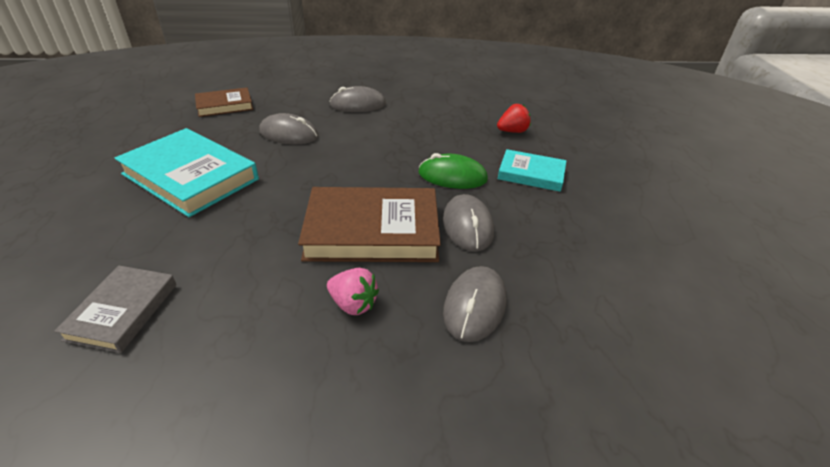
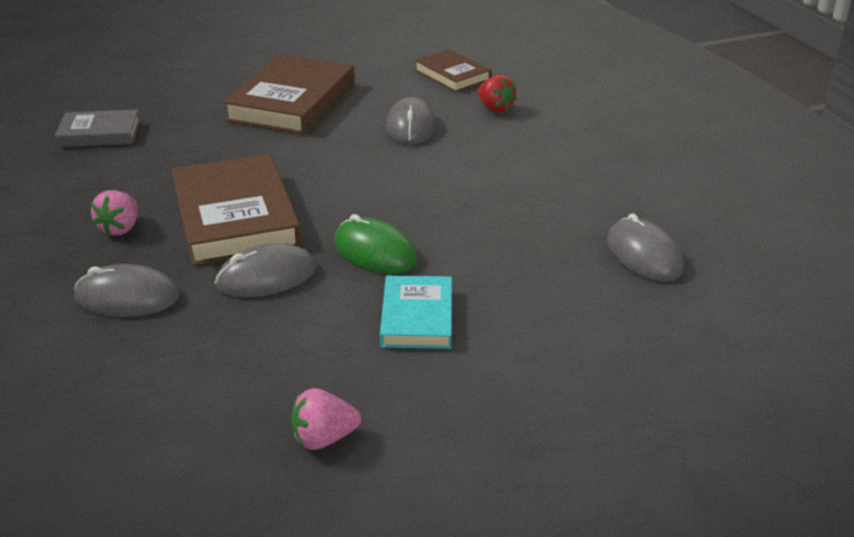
camera: 75 degrees right, 5 degrees down
turquoise book [114,128,259,217] -> brown book [223,54,355,135]
grey mouse [329,86,386,112] -> grey mouse moved to [607,213,683,282]
green mouse [418,153,488,189] -> green mouse turned 45 degrees counterclockwise [334,214,418,274]
red strawberry [497,104,531,133] -> red strawberry moved to [477,75,517,113]
none -> pink strawberry [291,388,361,450]

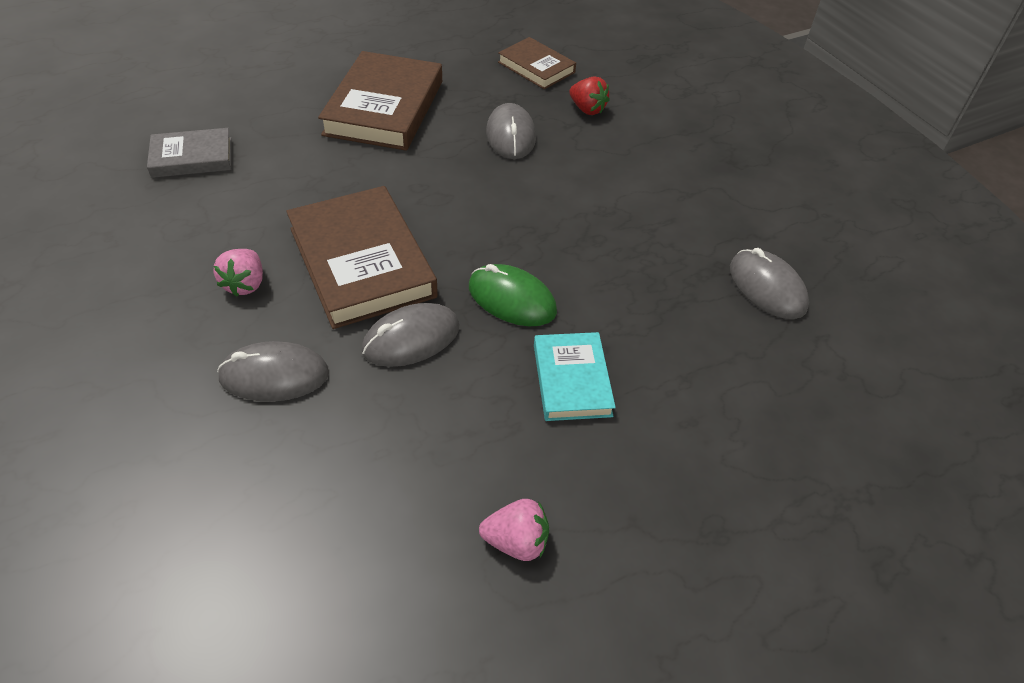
camera: 10 degrees left, 15 degrees up
pink strawberry [291,388,361,450] -> pink strawberry turned 150 degrees counterclockwise [479,499,549,561]

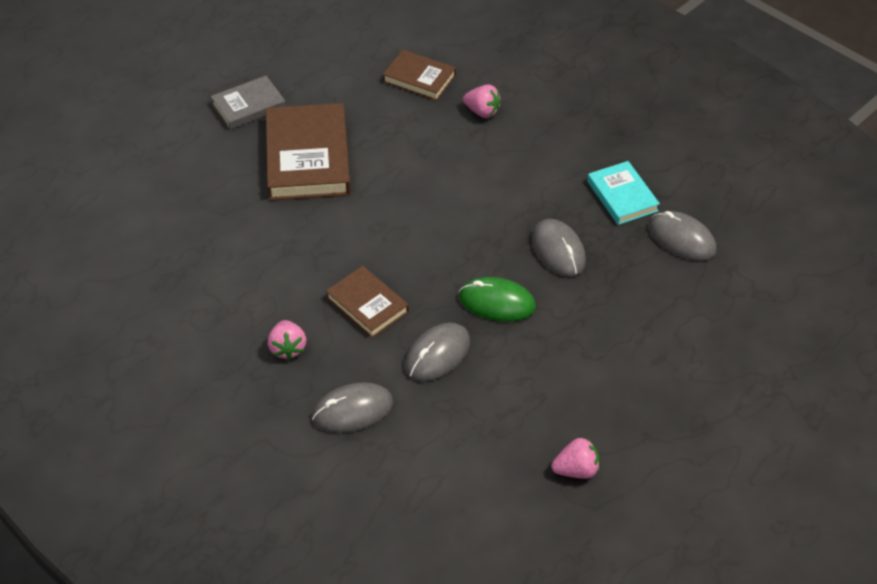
camera: 15 degrees left, 0 degrees up
grey book [147,128,232,178] -> grey book moved to [211,76,286,130]
brown book [286,186,438,329] -> brown book [326,266,409,338], size x0.57
grey mouse [486,103,536,159] -> grey mouse moved to [532,219,586,277]
turquoise book [534,332,616,421] -> turquoise book moved to [587,161,660,225]
red strawberry [569,76,610,115] -> pink strawberry [463,84,501,118]

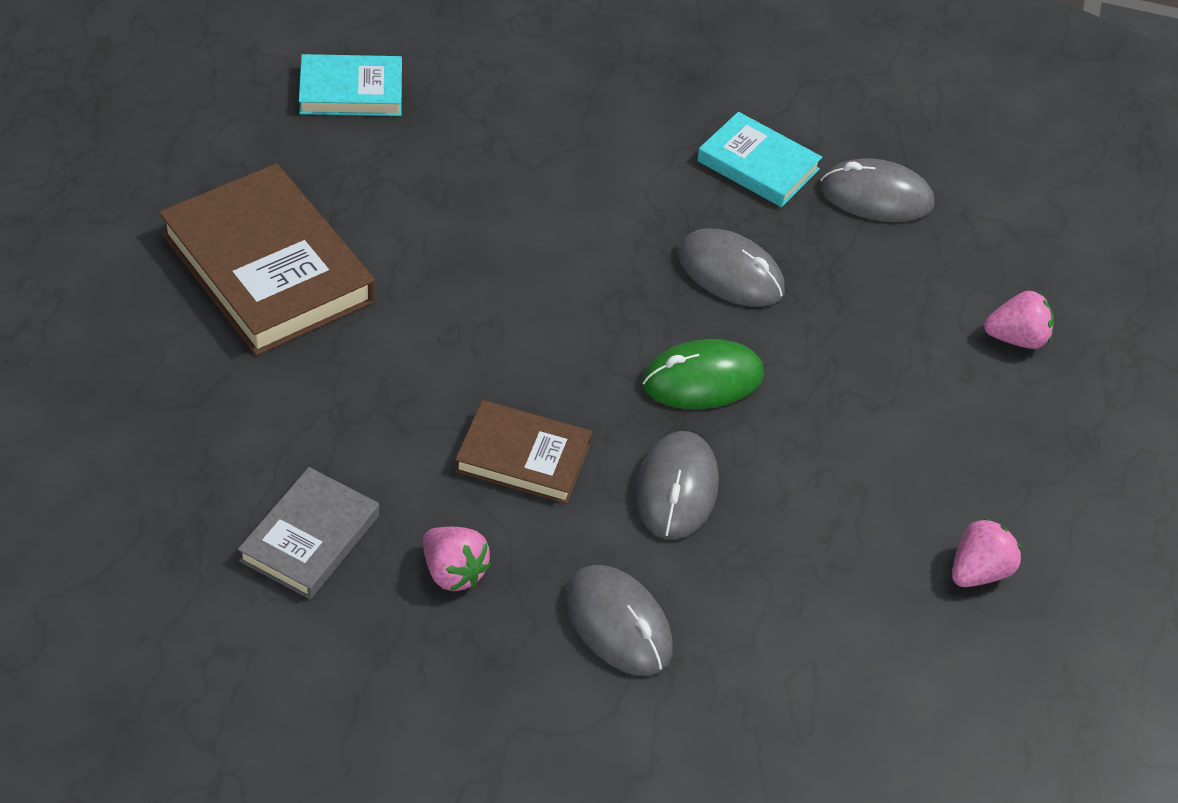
camera: 35 degrees left, 0 degrees up
grey book [211,76,286,130] -> grey book moved to [238,467,379,599]
grey mouse [312,382,393,433] -> grey mouse turned 75 degrees counterclockwise [565,565,673,676]
brown book [383,50,456,101] -> turquoise book [299,54,402,116]
pink strawberry [463,84,501,118] -> pink strawberry moved to [984,291,1054,349]

